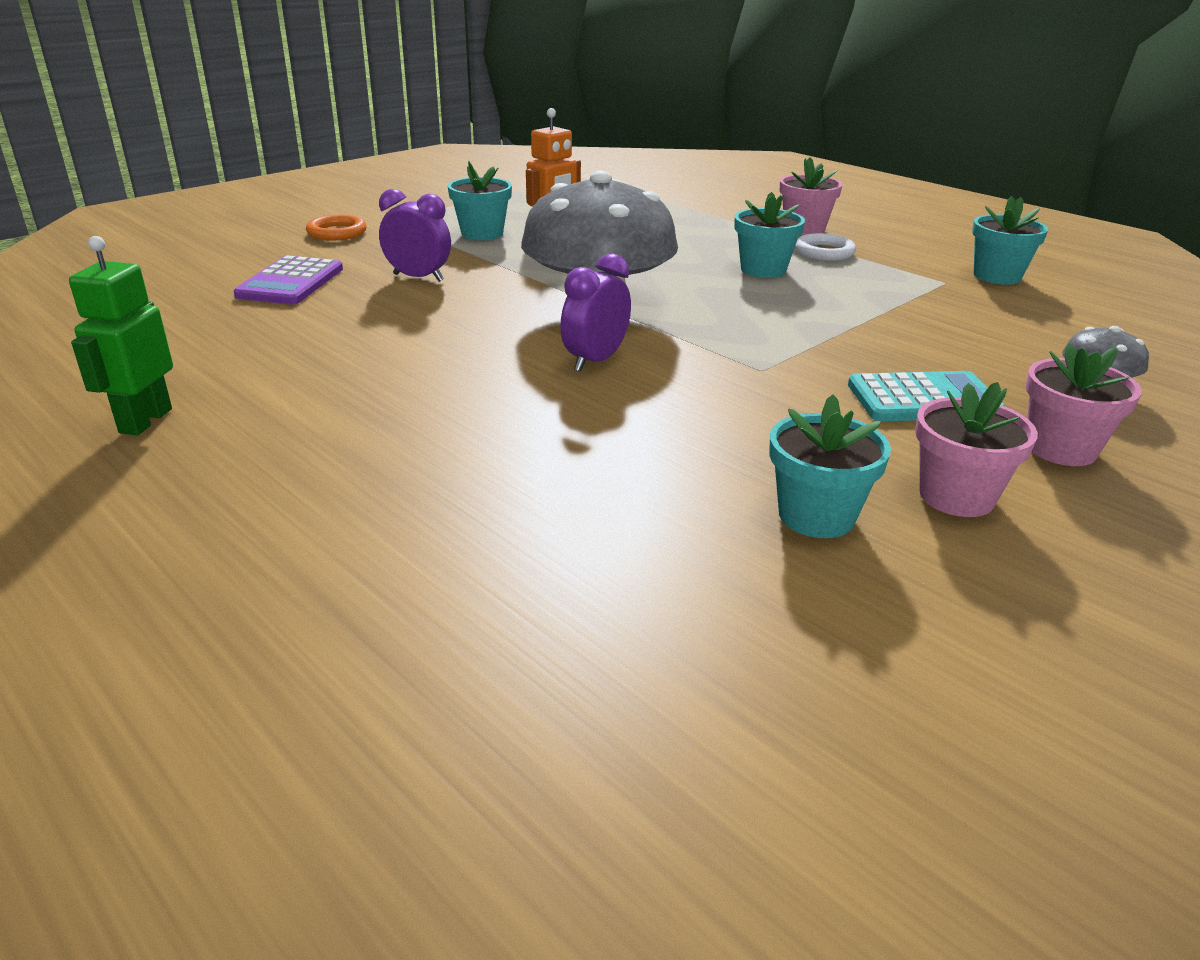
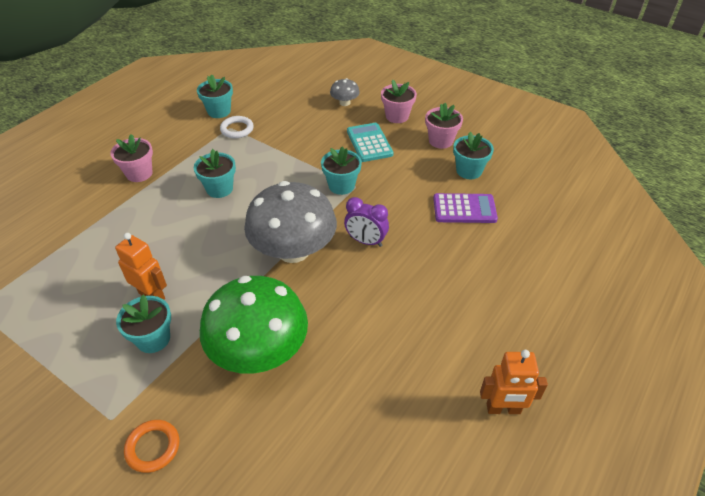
camera: 100 degrees left, 15 degrees up
green robot [69,236,173,435] -> orange robot [480,350,548,414]
purple calculator [234,255,343,304] -> purple calculator moved to [433,193,498,223]
purple clock [379,189,451,282] -> green mushroom [200,276,308,374]
white ring [795,233,856,261] -> white ring moved to [220,116,254,138]
none -> turquoise flower pot [321,146,362,195]

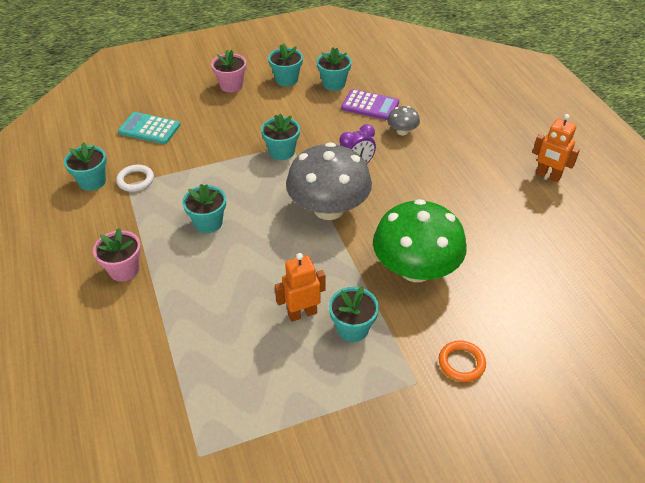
camera: 55 degrees left, 0 degrees up
grey mushroom [330,78,360,106] -> grey mushroom moved to [387,106,420,135]
turquoise calculator [347,123,393,162] -> turquoise calculator moved to [118,112,180,144]
pink flower pot [425,103,463,149] -> turquoise flower pot [268,43,303,86]
purple calculator [433,193,498,223] -> purple calculator turned 75 degrees clockwise [341,89,399,120]
orange robot [480,350,548,414] -> orange robot turned 90 degrees clockwise [532,114,580,182]

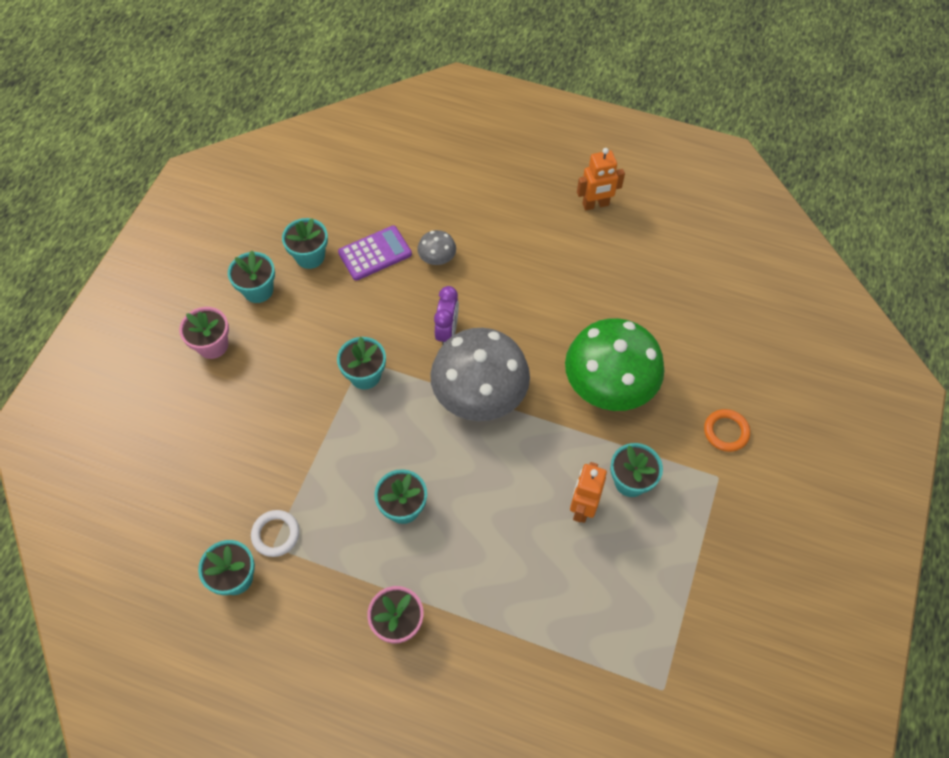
camera: 50 degrees left, 15 degrees up
turquoise calculator [118,112,180,144] -> none

